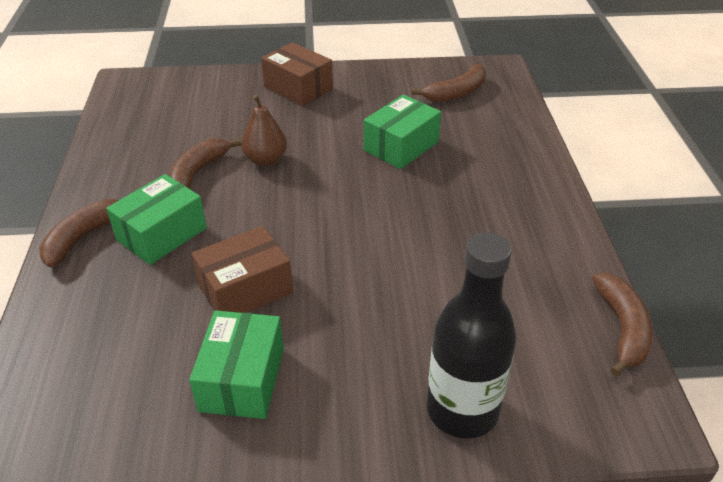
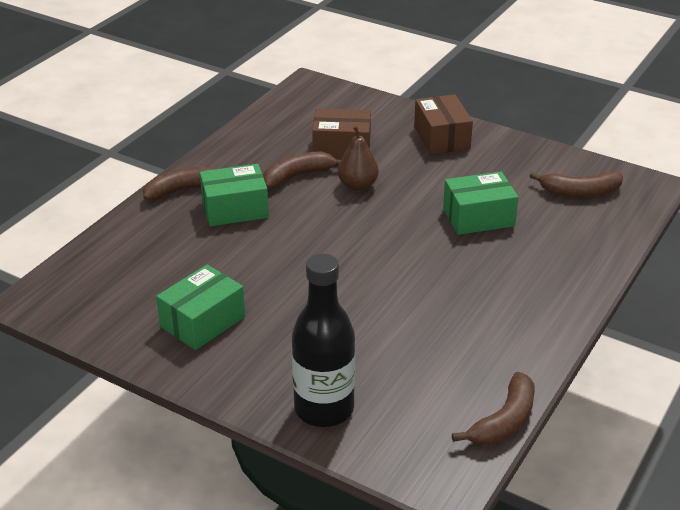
camera: 35 degrees right, 5 degrees down
brown box [191,226,293,313] -> brown box moved to [312,108,371,160]

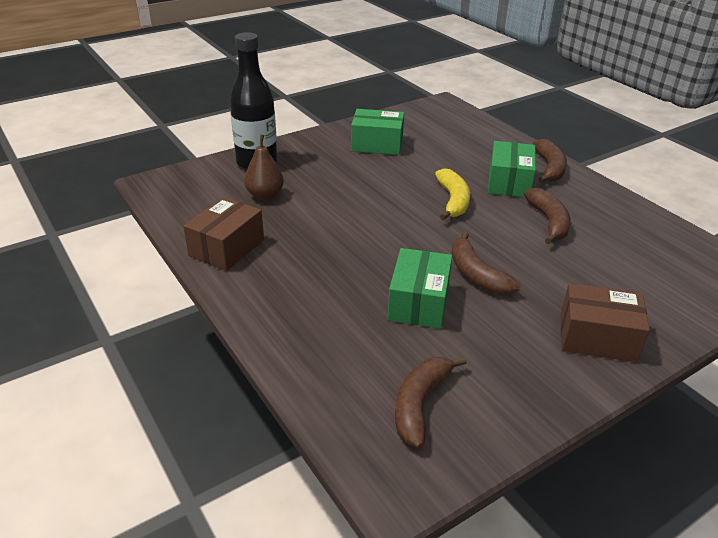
camera: 115 degrees right, 0 degrees up
green box [156,264,245,350] -> green box turned 60 degrees counterclockwise [351,109,404,155]
brown box [312,108,371,160] -> brown box moved to [183,197,264,271]
brown pear [338,126,379,191] -> brown pear moved to [244,134,284,200]
brown banana [452,372,535,445] -> brown banana moved to [452,232,520,295]
none -> yellow banana [435,168,470,220]

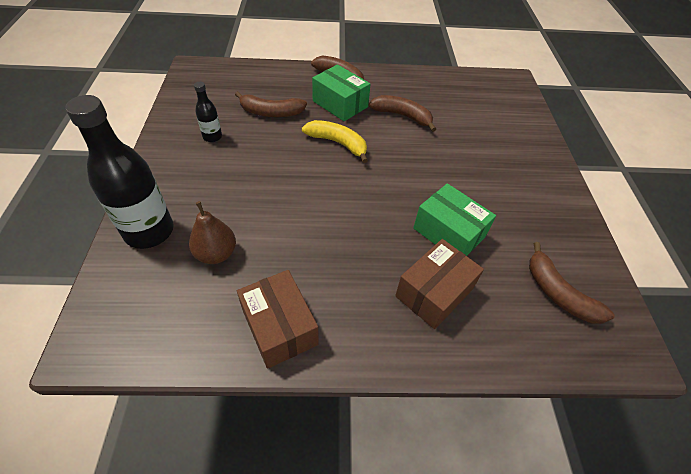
camera: 60 degrees left, 15 degrees up
green box [351,109,404,155] -> black bottle [194,82,222,142]
brown banana [452,232,520,295] -> brown banana moved to [235,91,307,117]
brown box [560,283,650,362] -> brown box moved to [395,239,484,329]

